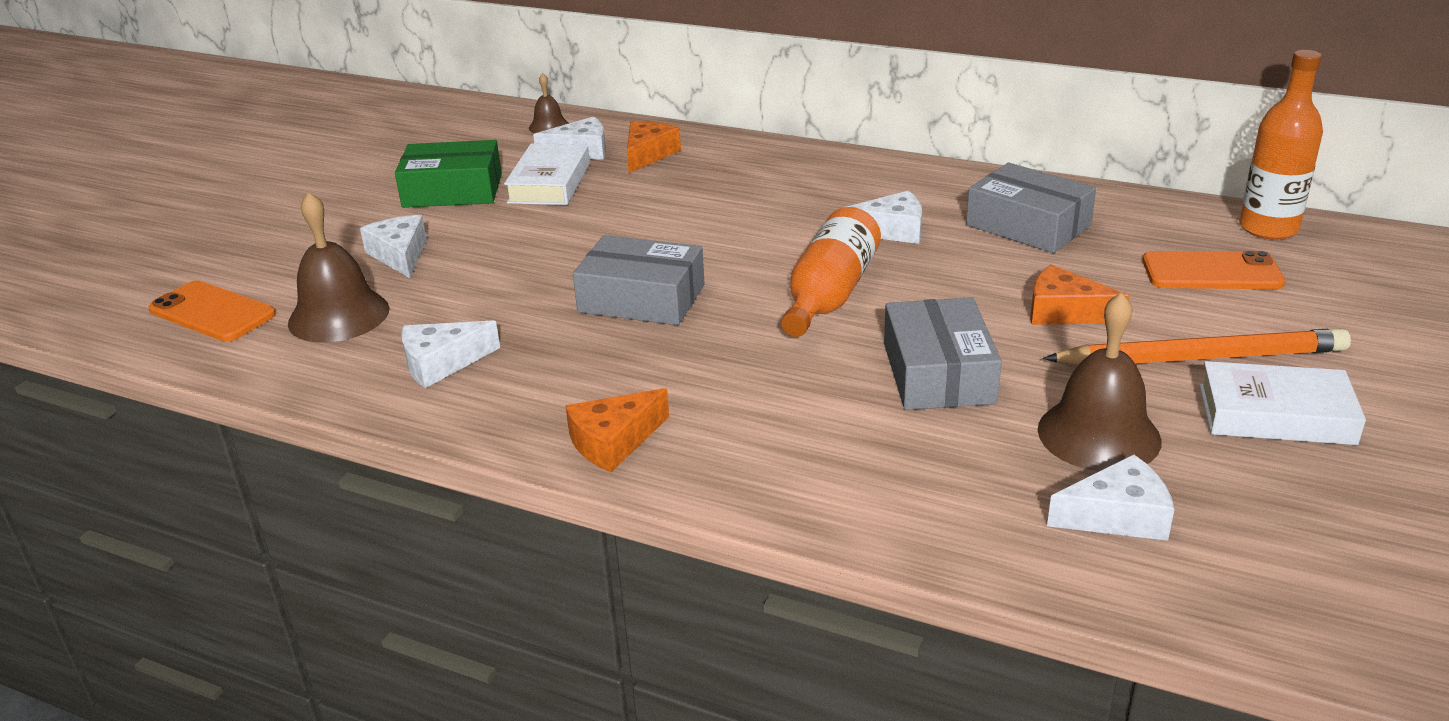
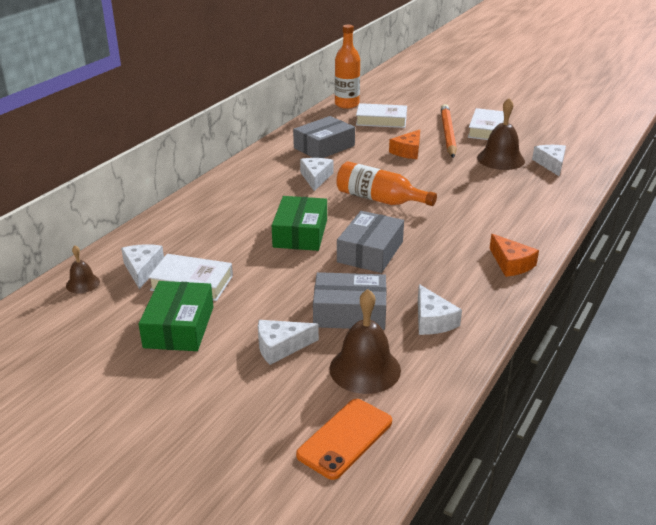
camera: 85 degrees left, 0 degrees up
orange cheese [627,121,681,173] -> none
grey box [884,297,1002,410] -> grey box moved to [313,272,387,330]
orange phone [1143,251,1285,289] -> white book [356,103,407,128]
none -> green box [272,196,327,251]

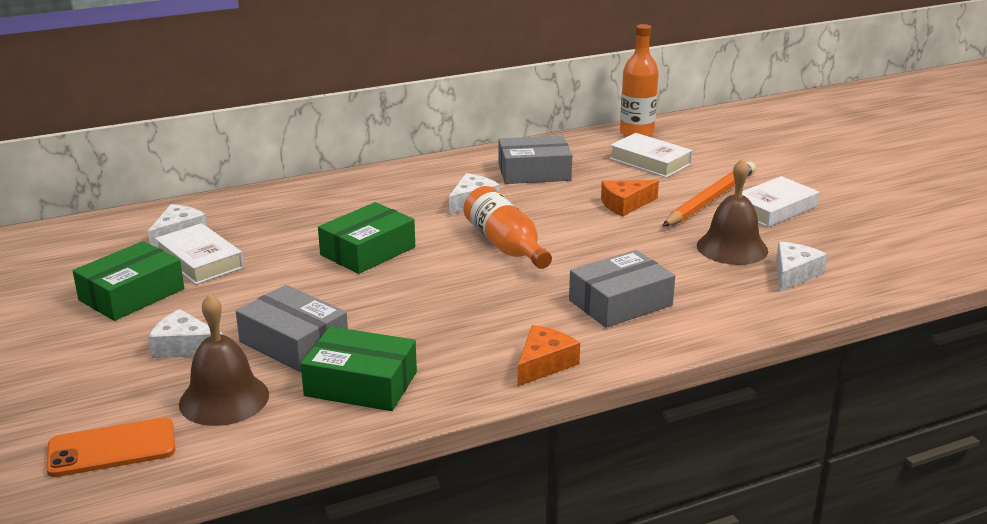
camera: 35 degrees right, 5 degrees down
brown bell [66,245,100,293] -> none
grey box [337,211,404,273] -> grey box moved to [569,250,675,328]
white cheese [418,284,462,335] -> green box [301,326,417,411]
orange cheese [489,234,539,277] -> orange cheese turned 150 degrees counterclockwise [517,325,580,387]

